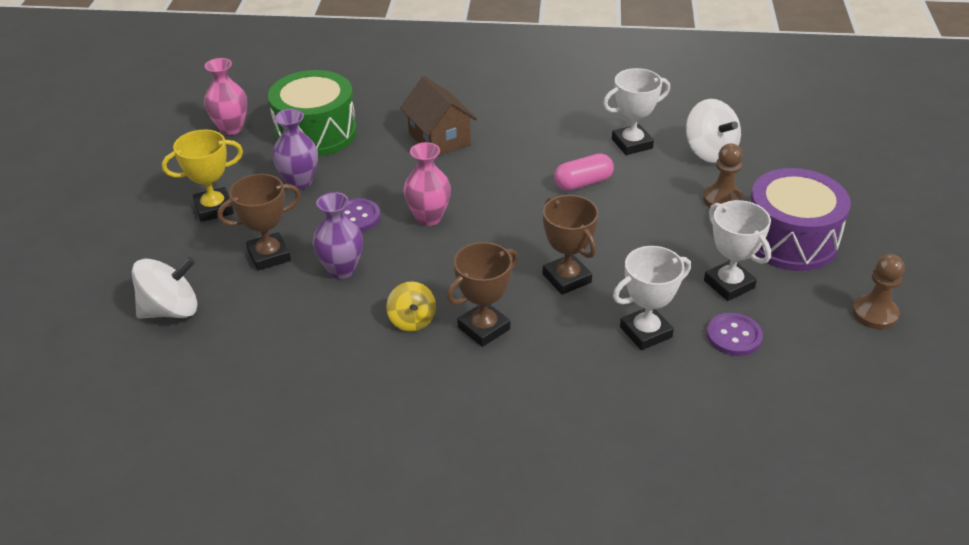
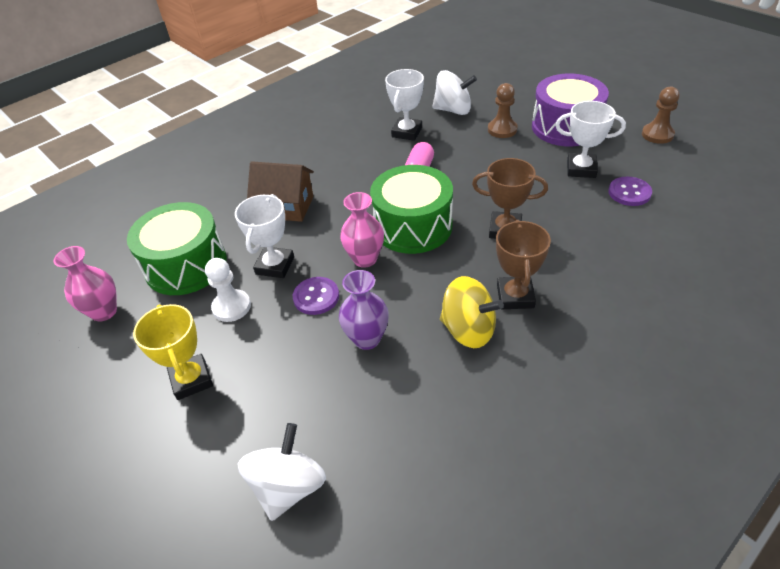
camera: 45 degrees left, 5 degrees up
yellow trophy [162,130,243,222] -> yellow trophy turned 45 degrees counterclockwise [133,304,213,400]
brown trophy [217,174,301,271] -> none
purple vase [272,109,318,190] -> white pawn [205,258,251,322]
yellow spinning top [386,282,436,332] -> yellow spinning top [440,276,504,348], size x1.55
white trophy [613,246,691,350] -> white trophy moved to [235,194,294,278]
none -> green drum [370,165,453,254]

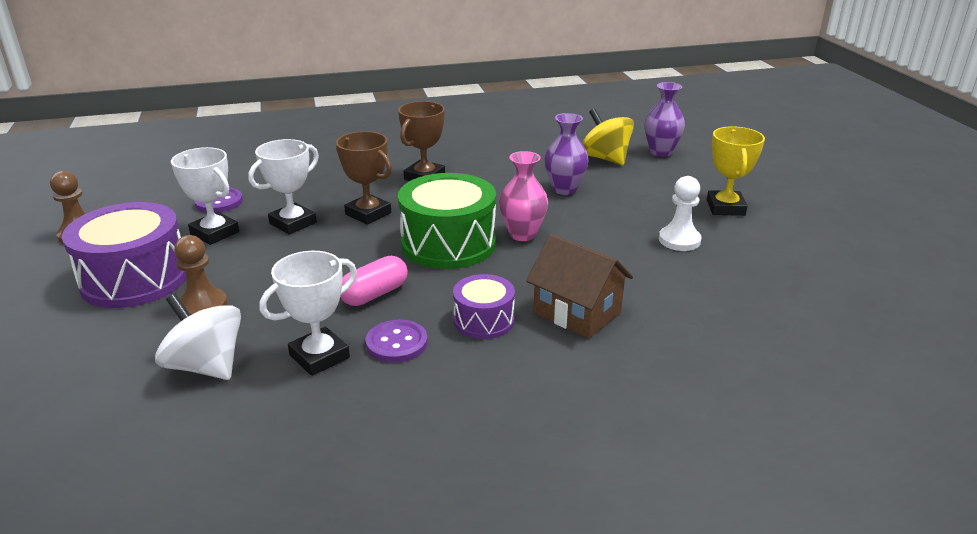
camera: 155 degrees left, 15 degrees down
pink vase [53,246,117,322] -> none
green drum [127,202,227,295] -> none
white trophy [235,194,294,278] -> white trophy moved to [248,139,319,234]
white spinning top [238,423,326,521] -> purple vase [644,82,685,157]
purple button [293,277,339,315] -> purple button moved to [366,320,427,363]
yellow spinning top [440,276,504,348] -> yellow spinning top moved to [582,108,634,165]
none -> purple drum [453,274,515,339]

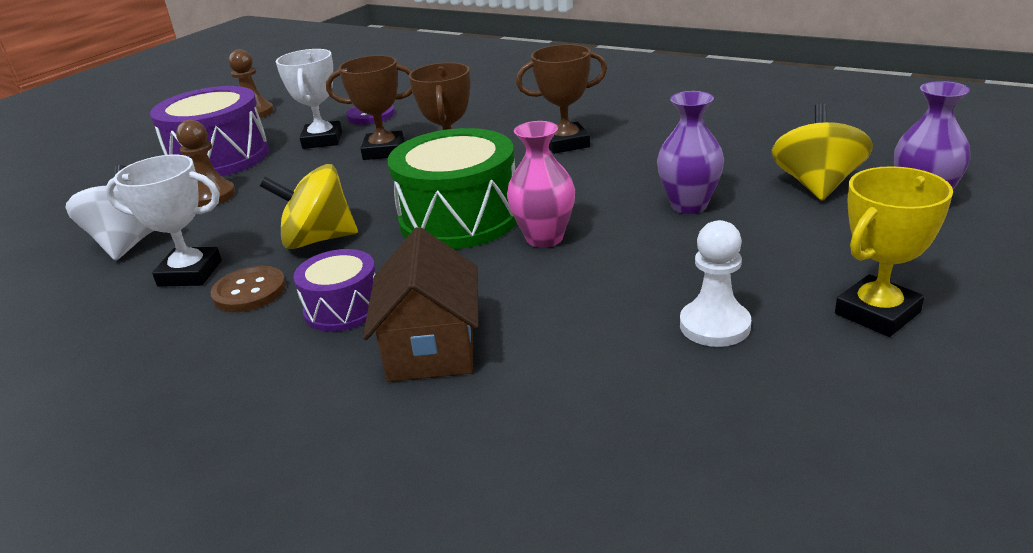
camera: 50 degrees right, 0 degrees up
white trophy [248,139,319,234] -> brown trophy [326,55,412,160]
pink capsule [340,256,408,306] -> yellow spinning top [260,164,358,249]
purple button [366,320,427,363] -> brown button [210,266,286,312]

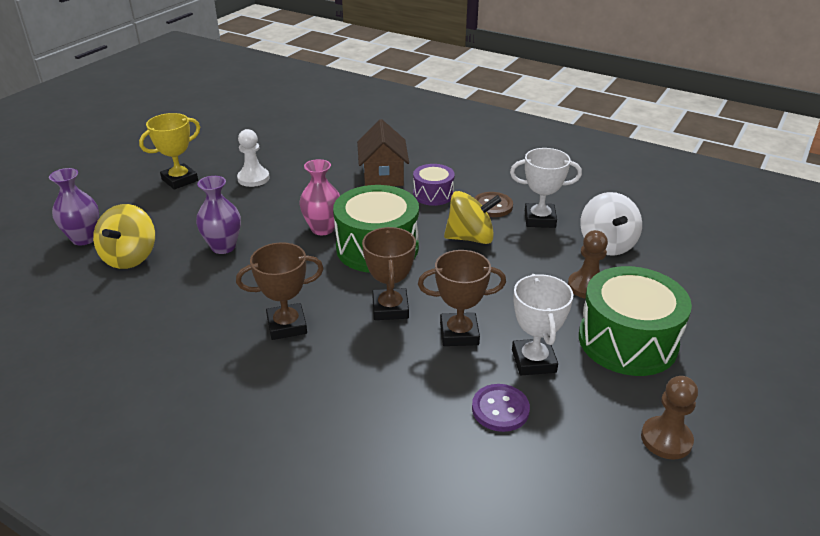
camera: 175 degrees right, 5 degrees up
purple drum [150,86,269,176] -> green drum [579,266,692,376]

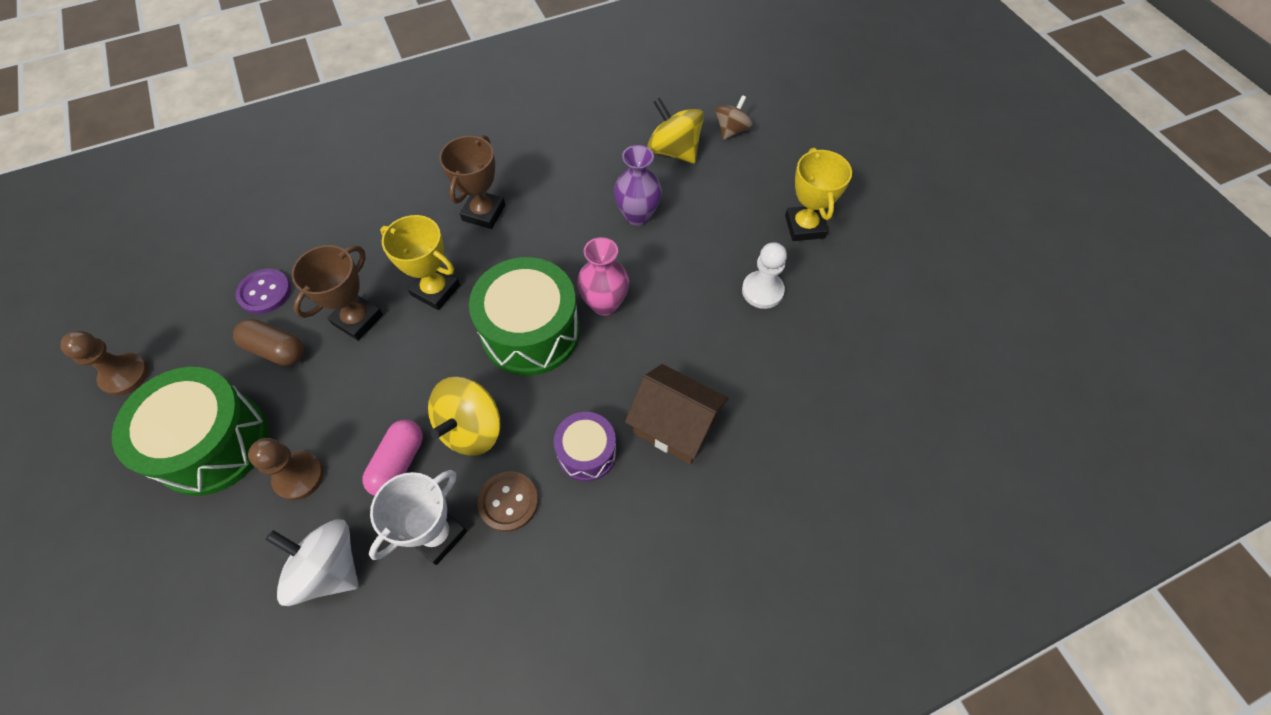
camera: 125 degrees right, 25 degrees up
purple vase [49,168,99,246] -> brown spinning top [716,95,753,140]
brown trophy [362,227,416,320] -> yellow trophy [380,215,460,310]
white trophy [512,274,574,375] -> brown capsule [233,319,304,366]
none -> pink capsule [362,420,423,496]

